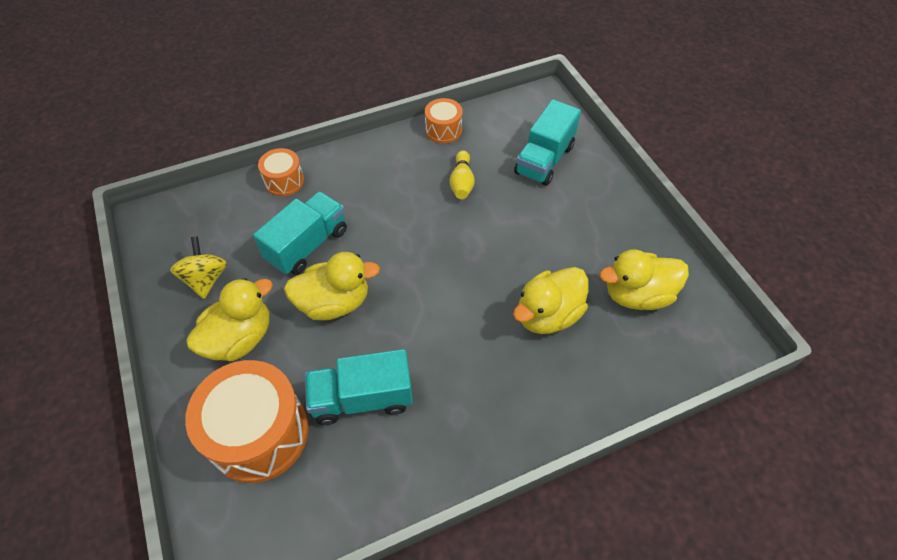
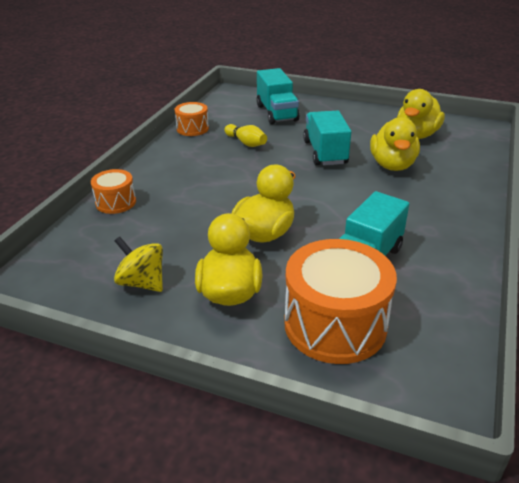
camera: 45 degrees left, 20 degrees down
turquoise truck [253,191,347,275] -> turquoise truck moved to [303,111,351,166]

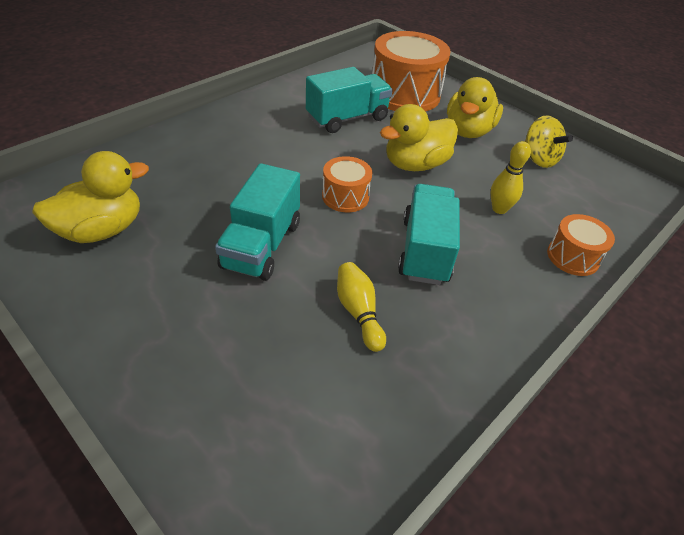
camera: 160 degrees left, 10 degrees up
orange drum [175,102,209,136] -> orange drum moved to [322,156,372,212]
turquoise truck [257,68,299,125] -> turquoise truck moved to [398,184,460,285]
yellow duck [370,117,420,171] -> none
none -> yellow bowling pin [491,141,531,214]

